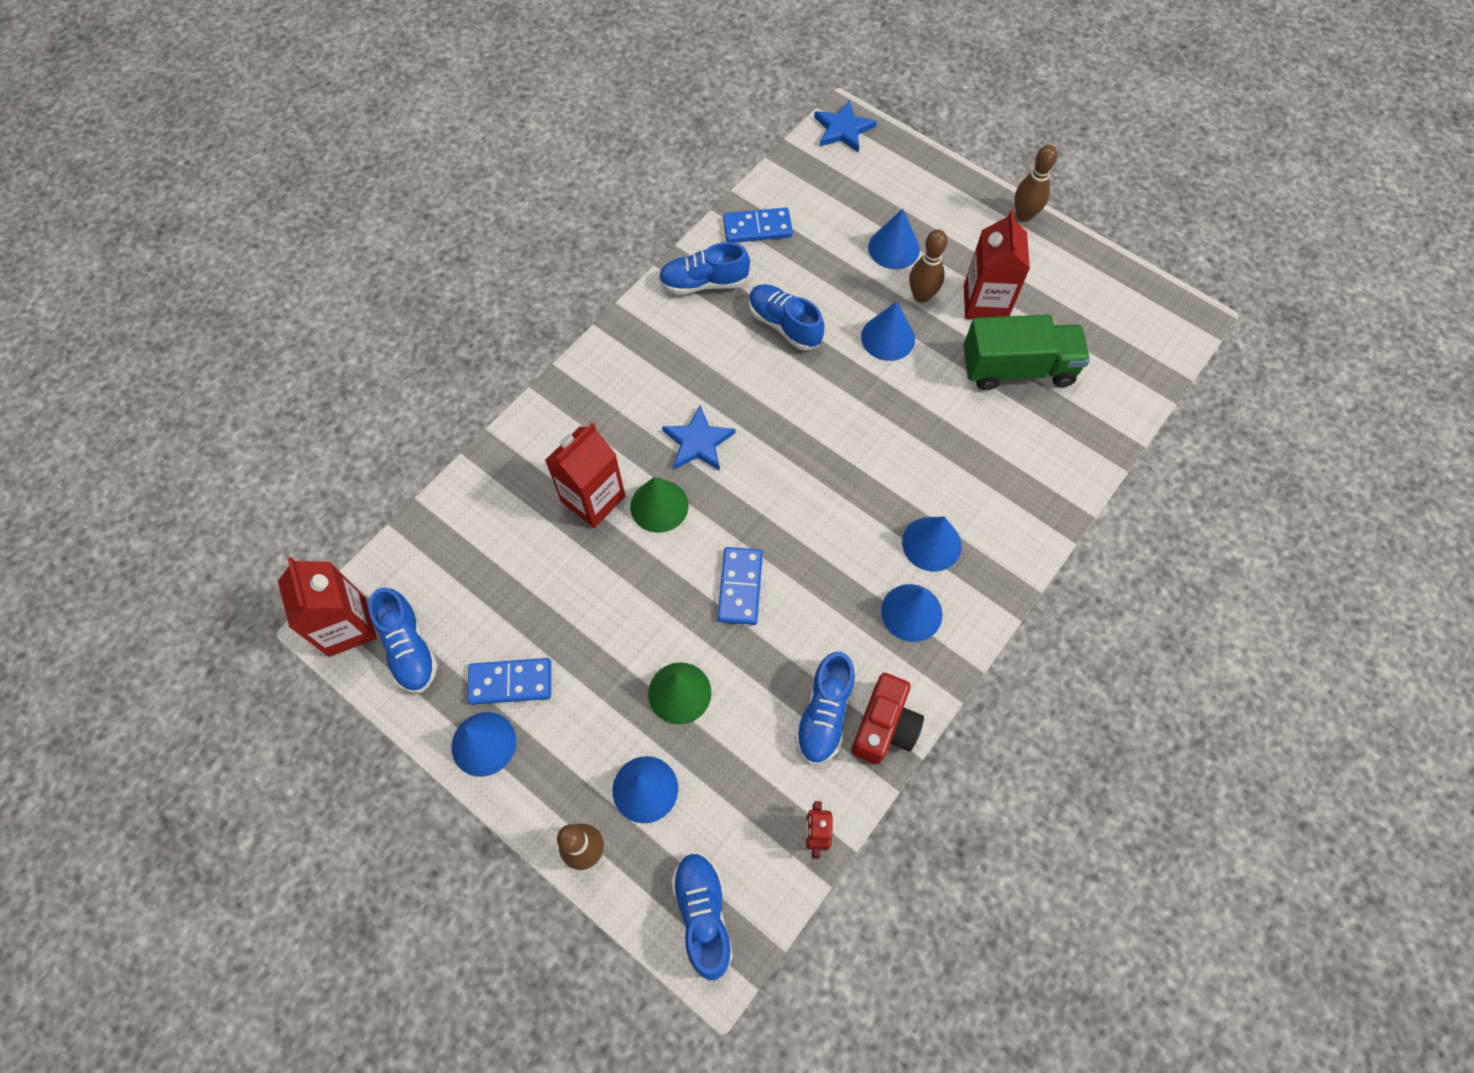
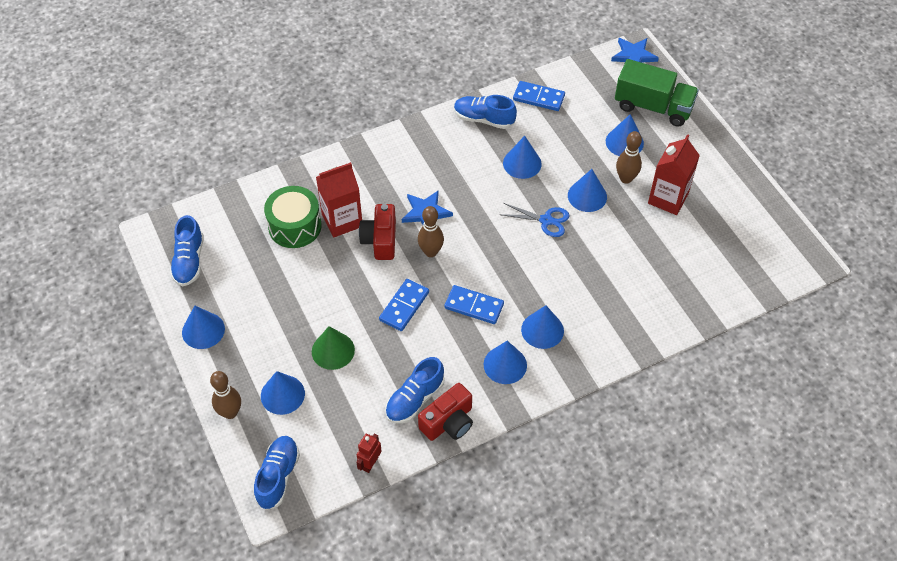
camera: 25 degrees right, 10 degrees down
red carton [278,557,377,657] -> none
blue domino [467,658,551,705] -> blue domino moved to [444,285,504,324]
green cone [630,477,689,533] -> red camera [359,204,396,260]
blue shoe [749,284,825,350] -> blue cone [503,136,542,179]
green truck [963,315,1090,390] -> green truck moved to [615,59,699,127]
brown bowling pin [1015,145,1058,222] -> brown bowling pin moved to [418,206,444,257]
none -> green drum [264,186,322,248]
none -> blue scissors [502,203,569,237]

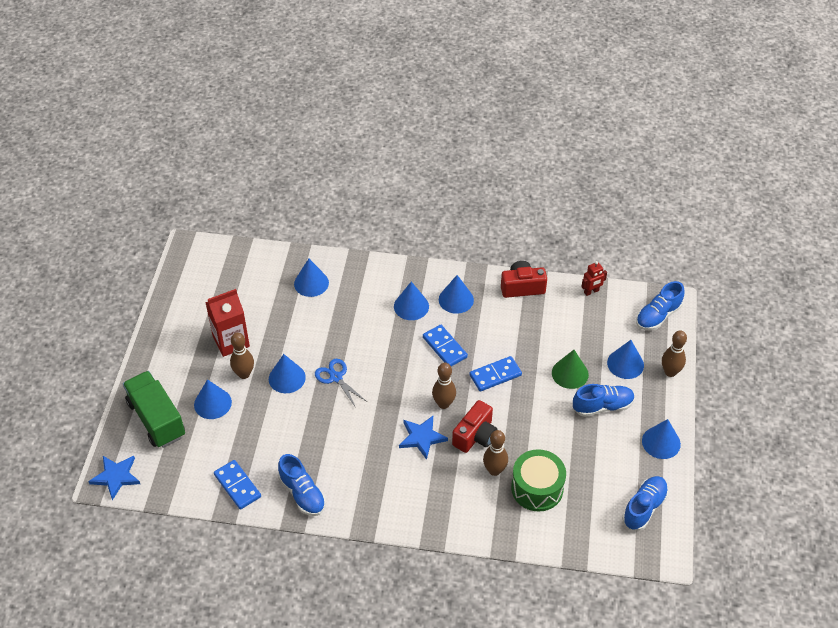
camera: 145 degrees left, 5 degrees down
red carton [316,162,362,237] -> brown bowling pin [483,430,508,476]
blue shoe [385,357,444,424] -> blue shoe moved to [573,384,635,417]
blue cone [503,136,542,179] -> blue cone moved to [294,259,329,297]

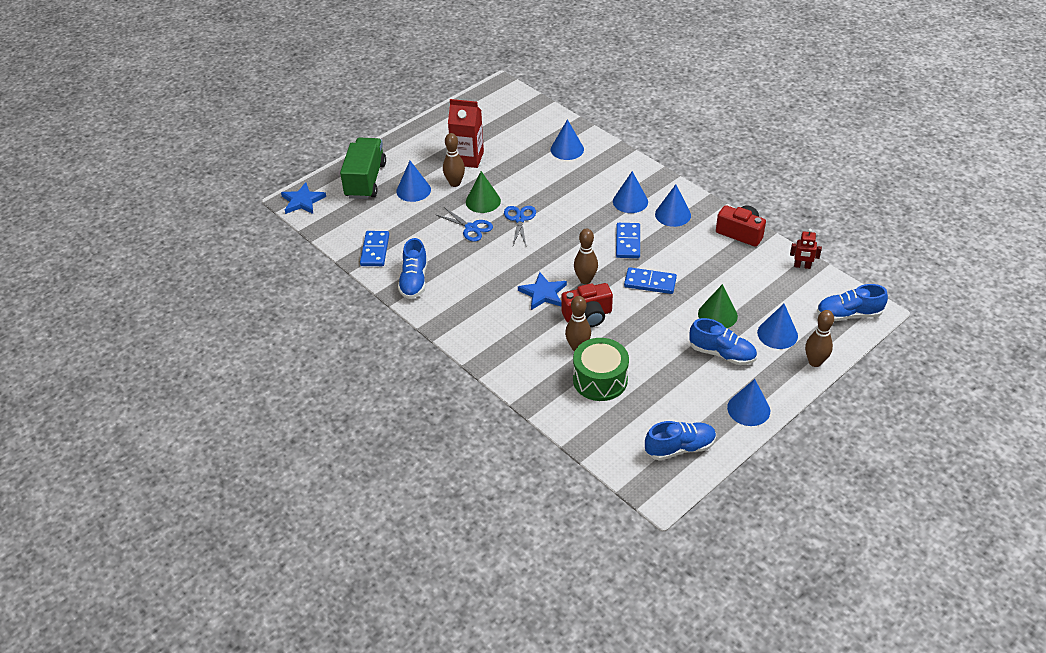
camera: 40 degrees right, 5 degrees down
blue cone [269,354,306,393] -> green cone [466,171,501,213]
none -> blue scissors [435,207,493,242]

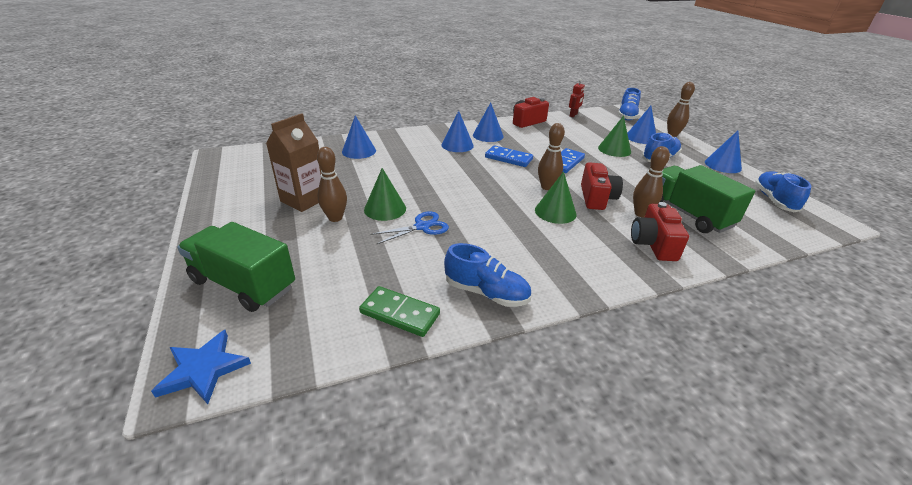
camera: 70 degrees left, 10 degrees down
blue domino [360,231,389,266] -> green domino [359,286,440,337]
blue cone [396,161,431,202] -> none
red carton [448,99,484,168] -> brown carton [266,113,322,212]
blue scissors [504,206,536,245] -> none
blue star [518,272,567,310] -> green cone [535,171,576,224]
green drum [573,338,629,401] -> green truck [660,165,755,233]
none -> red camera [631,202,689,261]

